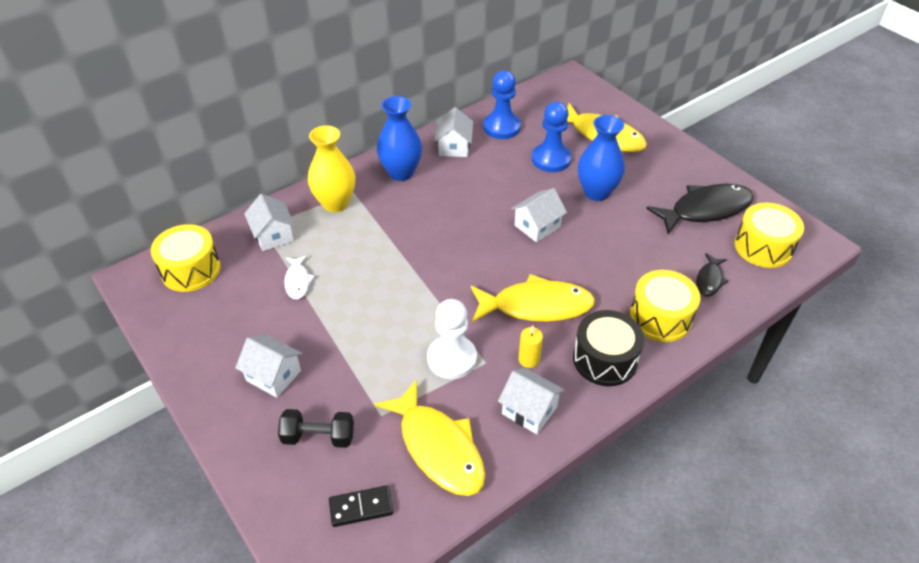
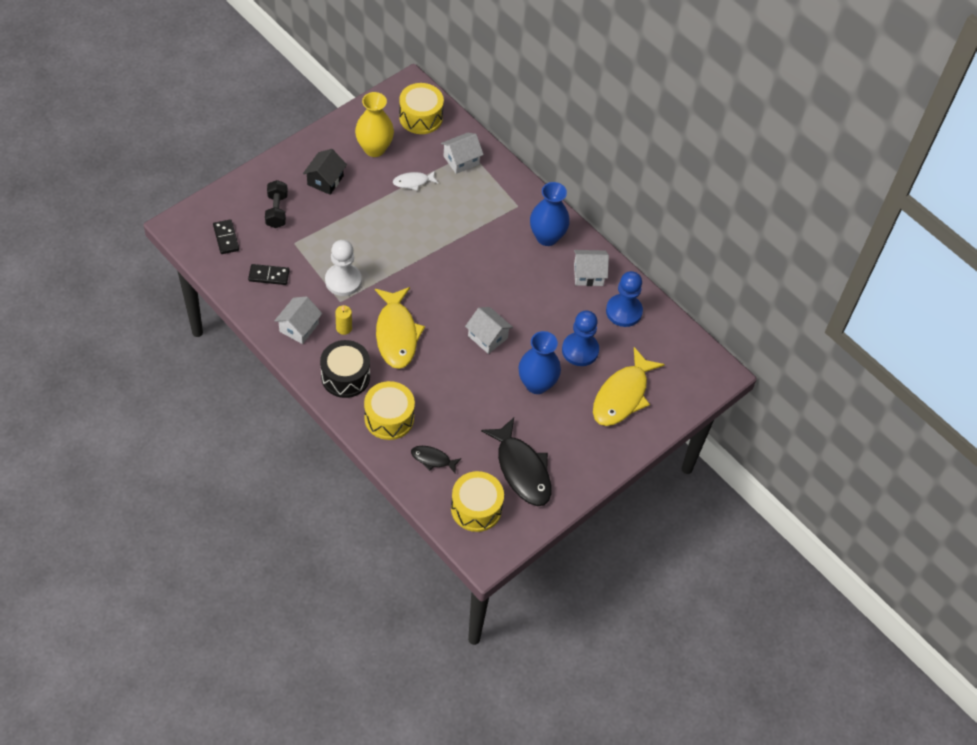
camera: 80 degrees right, 10 degrees up
white house [235,335,302,398] -> black house [303,149,347,195]
yellow vase [308,126,355,212] -> yellow vase moved to [355,92,394,157]
yellow fish [375,379,485,496] -> black domino [248,264,290,285]

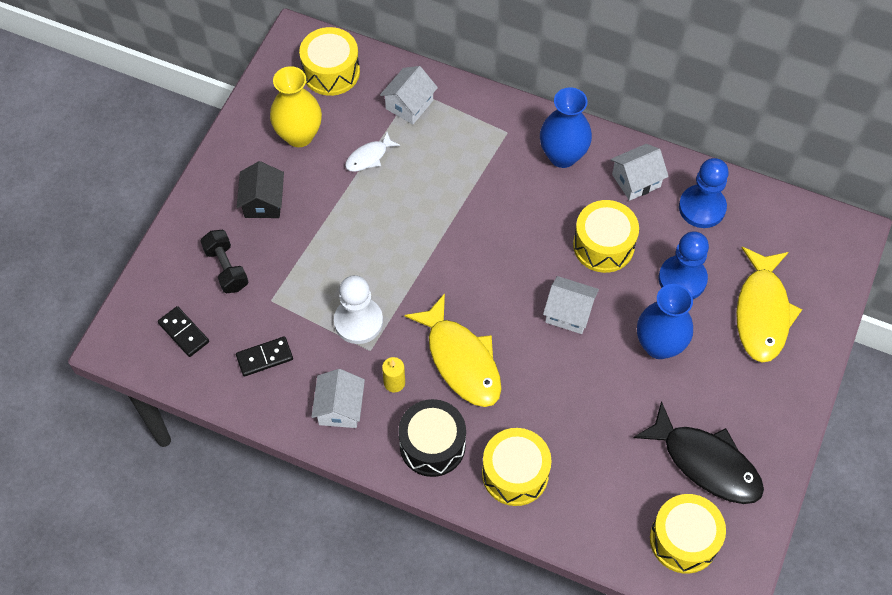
camera: 20 degrees left, 5 degrees up
black fish [411,446,462,474] -> none
none -> yellow drum [573,200,639,273]

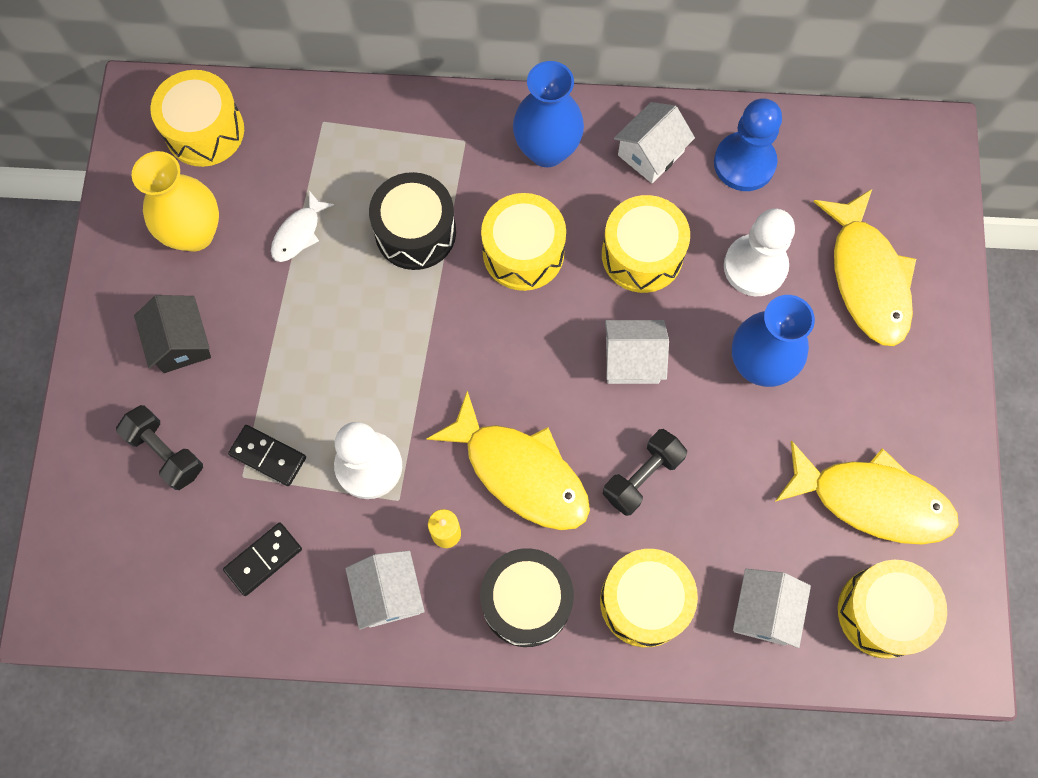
camera: 20 degrees left, 10 degrees up
black domino [158,306,209,357] -> black domino moved to [228,425,306,486]
white house [380,66,438,125] -> white house moved to [733,569,811,648]
black fish [633,401,764,504] -> yellow fish [775,440,959,545]
blue pawn [659,231,709,299] -> white pawn [724,208,795,296]
none -> black drum [369,172,456,270]
none -> yellow drum [481,193,566,291]
none -> black dumbbell [603,429,687,516]

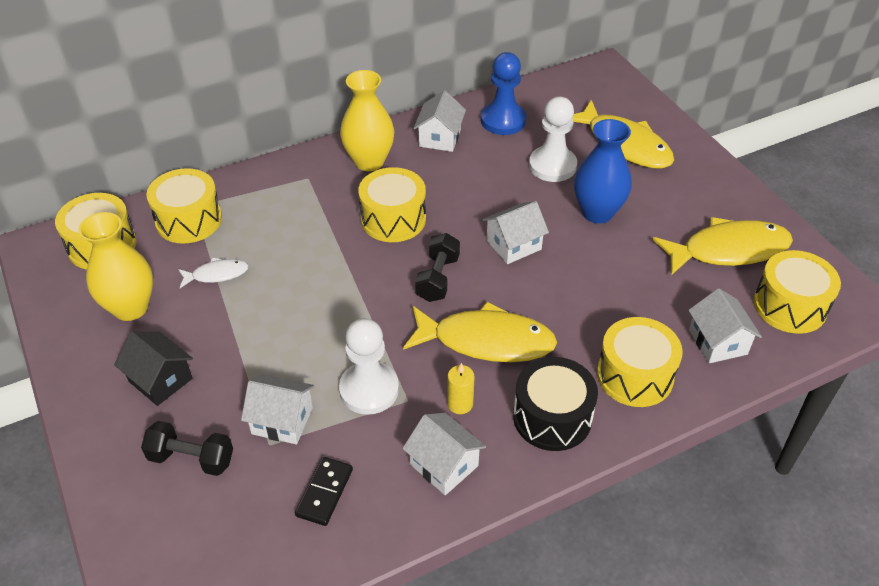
camera: 30 degrees left, 25 degrees down
black domino [228,425,306,486] -> white house [241,374,315,444]
white fish [271,191,334,262] -> white fish turned 105 degrees counterclockwise [178,258,249,288]
black drum [369,172,456,270] -> none
blue vase [513,61,584,167] -> yellow vase [340,70,394,171]
yellow drum [602,195,690,293] -> yellow drum moved to [146,168,222,244]
black dumbbell [603,429,687,516] -> black dumbbell moved to [415,233,460,302]

